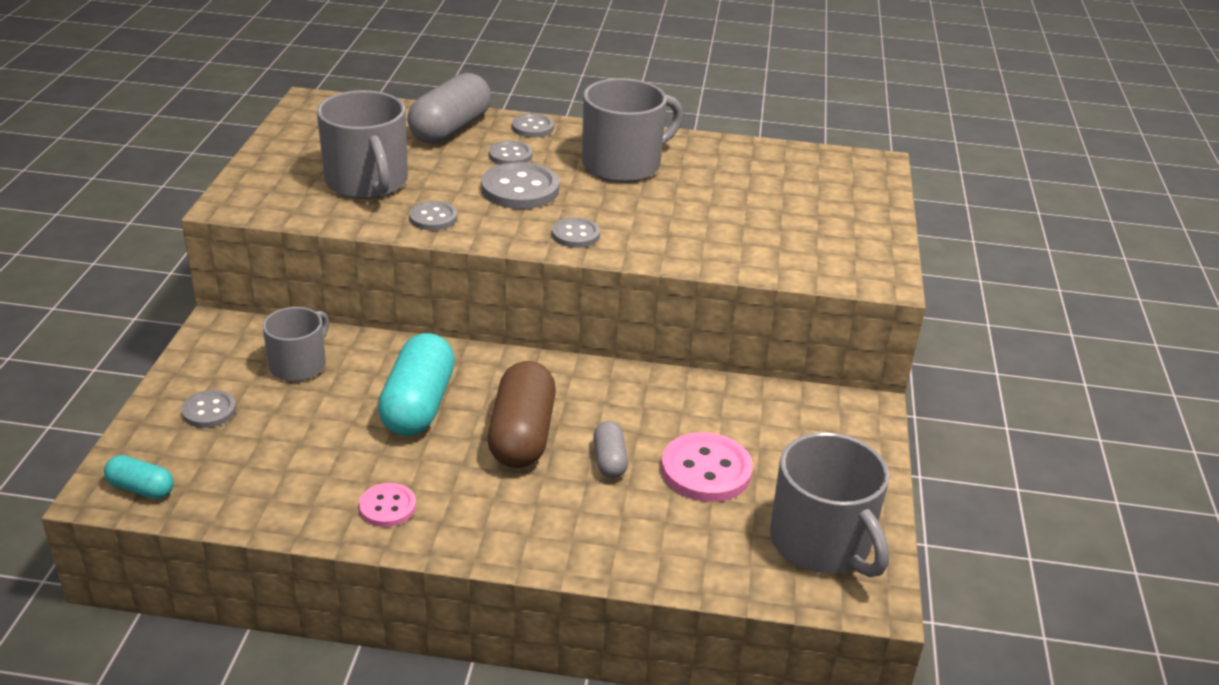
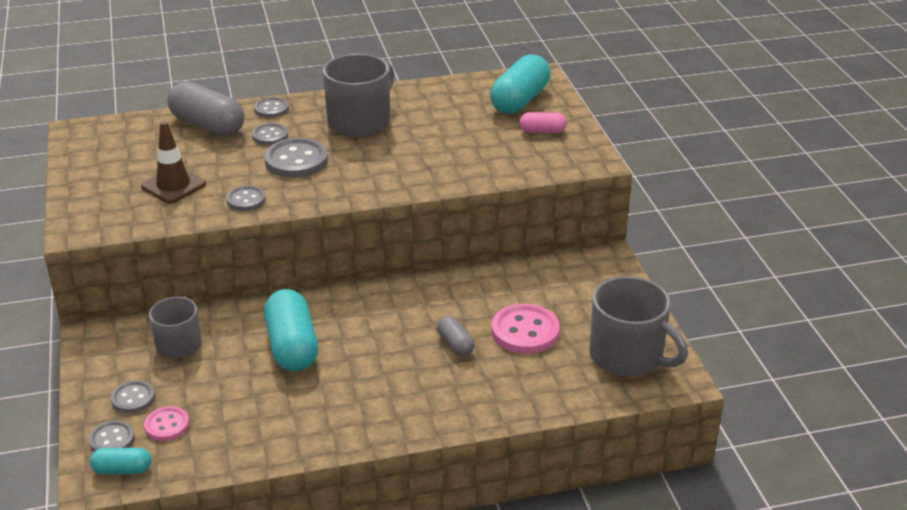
camera: 20 degrees left, 0 degrees up
grey mug [317,90,408,199] -> brown traffic cone [141,121,206,203]
pink button [359,483,416,527] -> pink button moved to [144,406,189,441]
grey capsule [407,73,491,144] -> grey capsule turned 60 degrees counterclockwise [168,81,244,136]
brown capsule [488,361,556,468] -> none
grey button [552,217,600,248] -> grey button moved to [89,420,135,452]
none -> turquoise capsule [490,54,550,114]
none -> pink capsule [519,112,567,133]

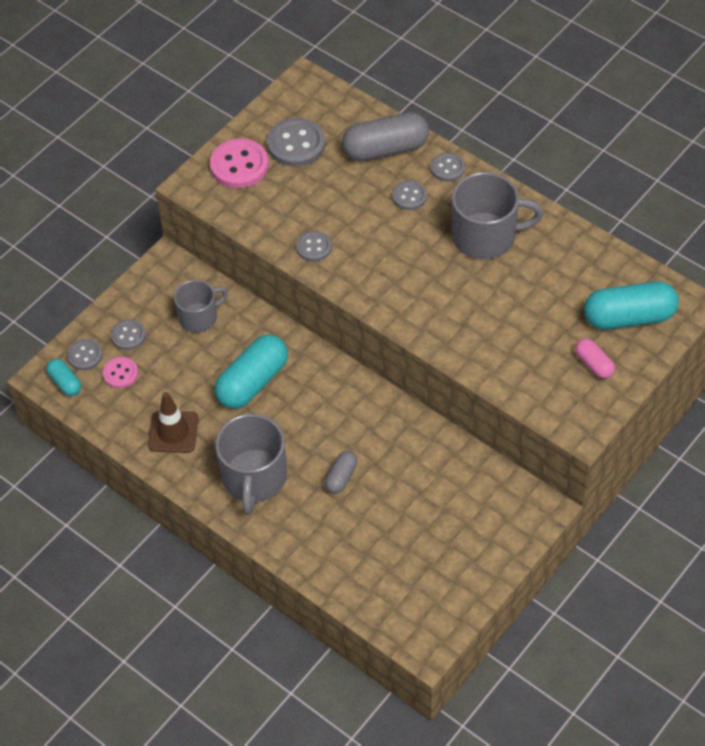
camera: 55 degrees right, 20 degrees up
brown traffic cone [141,121,206,203] -> brown traffic cone moved to [148,392,198,453]
grey capsule [168,81,244,136] -> grey capsule turned 75 degrees clockwise [342,112,429,162]
grey button [264,138,328,178] -> grey button moved to [267,118,325,167]
pink button [492,304,560,354] -> pink button moved to [210,139,269,188]
grey mug [589,276,688,376] -> grey mug moved to [215,414,287,515]

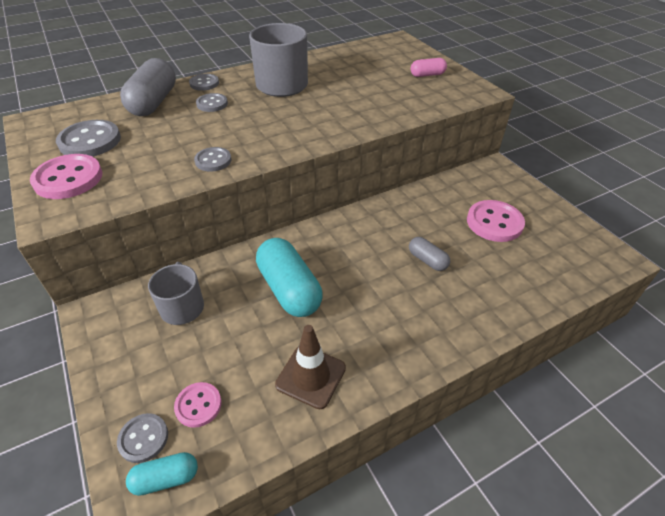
camera: 70 degrees left, 10 degrees down
grey button [111,319,146,350] -> none
grey mug [215,414,287,515] -> none
turquoise capsule [584,281,679,330] -> none
none -> pink button [467,200,525,242]

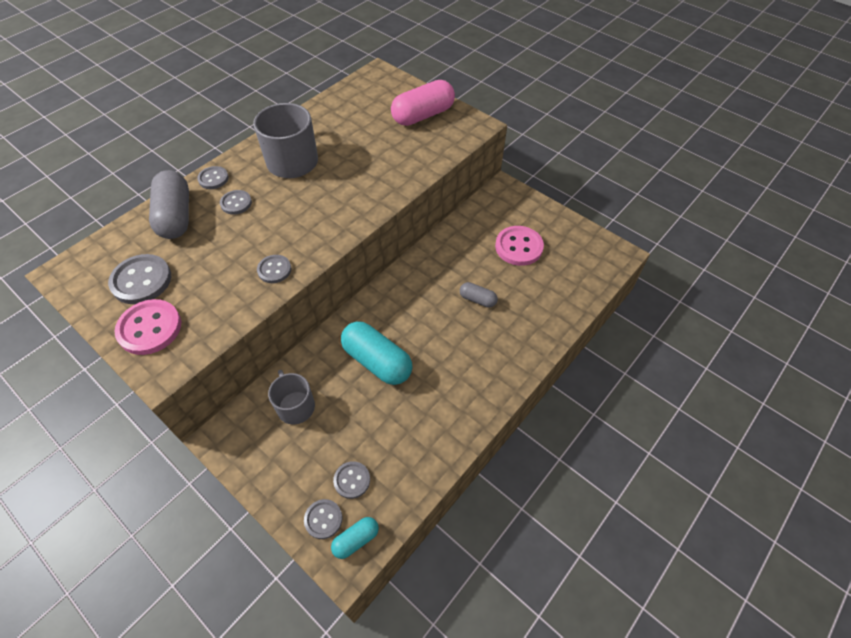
camera: 20 degrees left, 10 degrees up
pink button [174,382,222,428] -> grey button [333,461,370,499]
brown traffic cone [275,325,346,409] -> none
pink capsule [410,58,447,77] -> pink capsule [391,80,455,126], size x1.94

